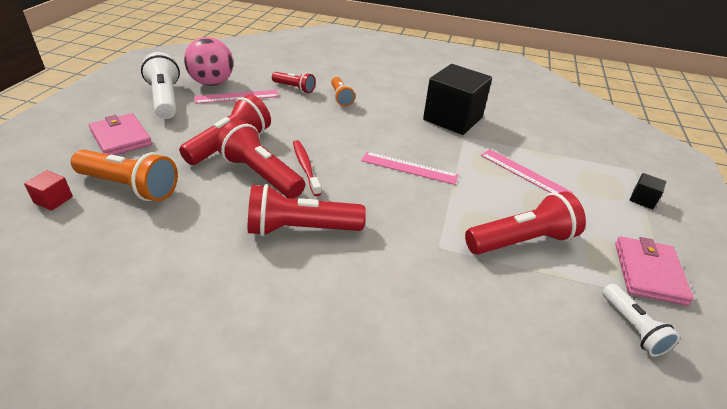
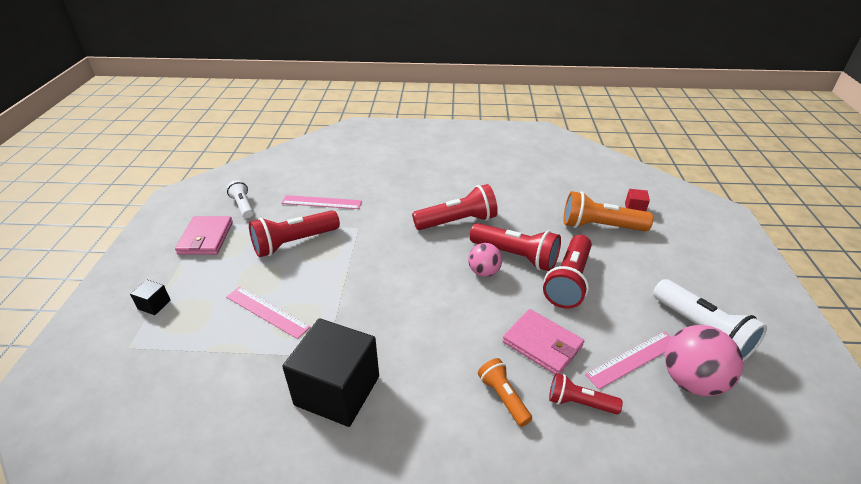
camera: 170 degrees right, 0 degrees up
pink wallet [89,113,152,155] -> pink wallet moved to [502,309,584,374]
red toothbrush [293,140,321,196] -> pink ball [468,243,502,277]
pink ruler [361,152,459,185] -> pink ruler moved to [281,195,362,209]

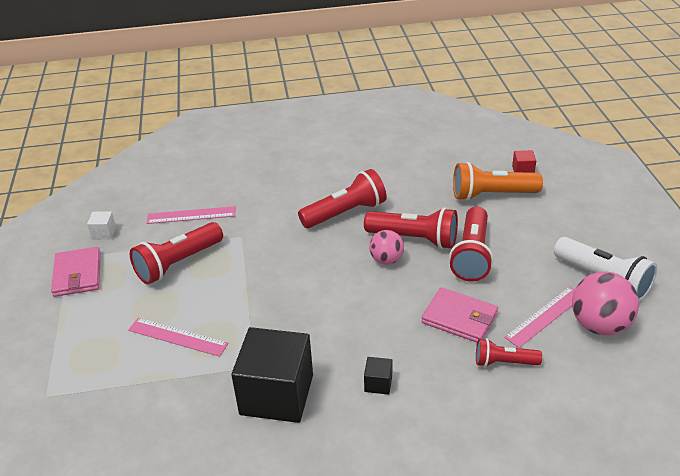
camera: 10 degrees left, 0 degrees up
black cube [130,280,171,315] -> black cube moved to [364,357,392,395]
white flashlight [227,180,253,218] -> white cube [87,211,116,239]
orange flashlight [478,358,532,427] -> none

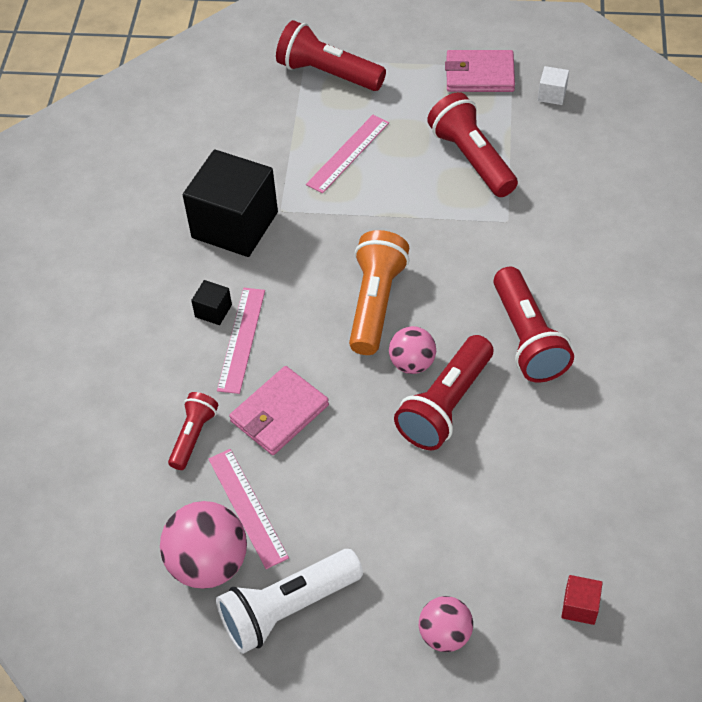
camera: 105 degrees right, 15 degrees up
pink ruler [147,206,236,224] -> pink ruler moved to [217,288,265,394]
red flashlight [449,207,493,282] -> red flashlight moved to [276,20,386,91]
orange flashlight [453,162,543,201] -> orange flashlight moved to [349,230,409,355]
none -> pink ball [419,596,473,652]

